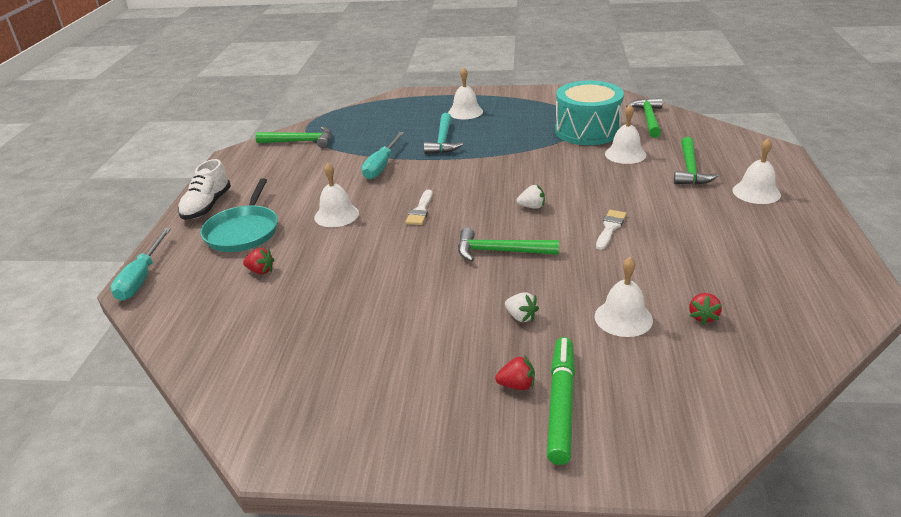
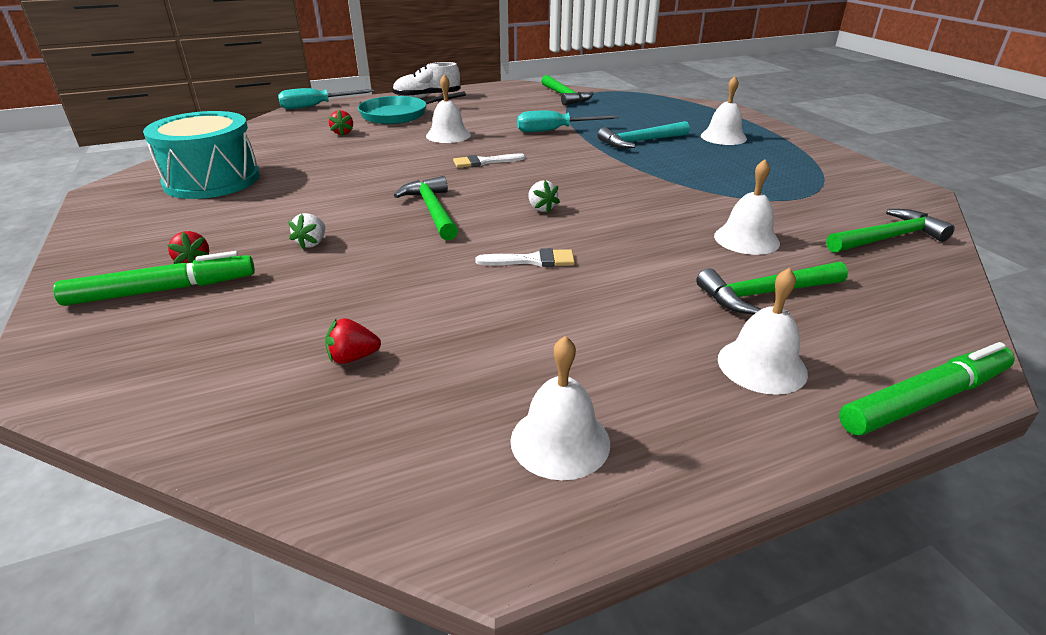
camera: 60 degrees right, 0 degrees up
turquoise drum [555,81,624,145] -> turquoise drum moved to [143,111,260,199]
white bell [595,257,653,337] -> white bell moved to [510,336,610,480]
none -> green marker [839,342,1015,436]

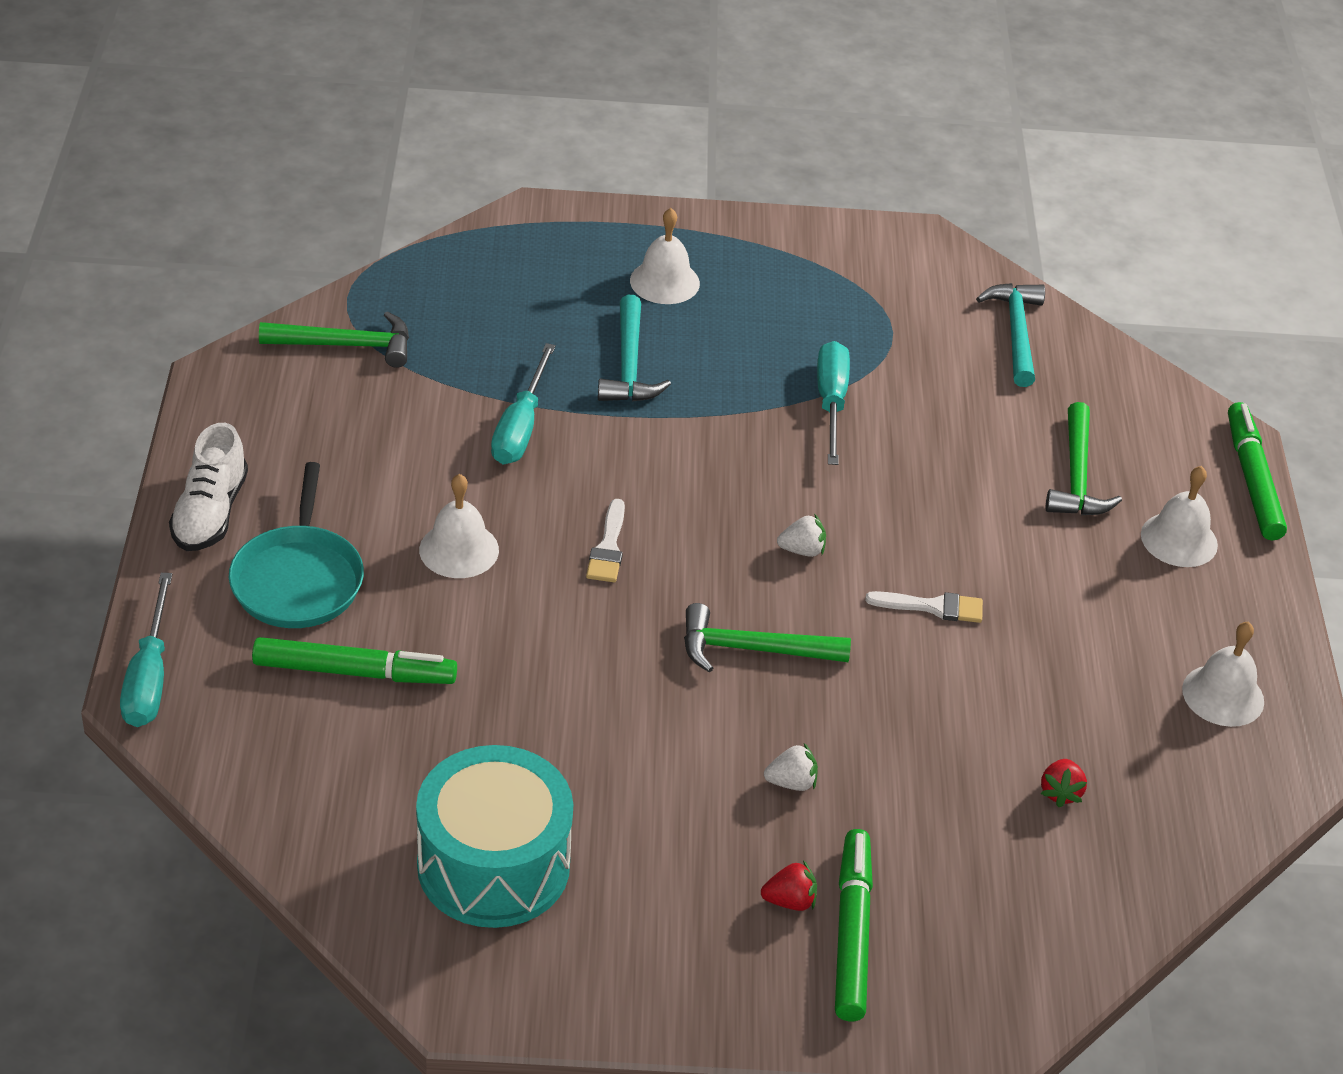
camera: 70 degrees left, 10 degrees up
white strawberry [288,213,325,250] -> white strawberry turned 45 degrees counterclockwise [764,743,818,791]
red strawberry [329,110,353,136] -> green marker [252,637,457,684]
white brush [475,248,575,267] -> white brush turned 75 degrees clockwise [865,591,983,623]
white bell [714,159,780,255] -> none
green hammer [826,209,955,253] -> turquoise hammer [976,283,1045,387]
none -> turquoise screwdriver [817,341,850,465]

